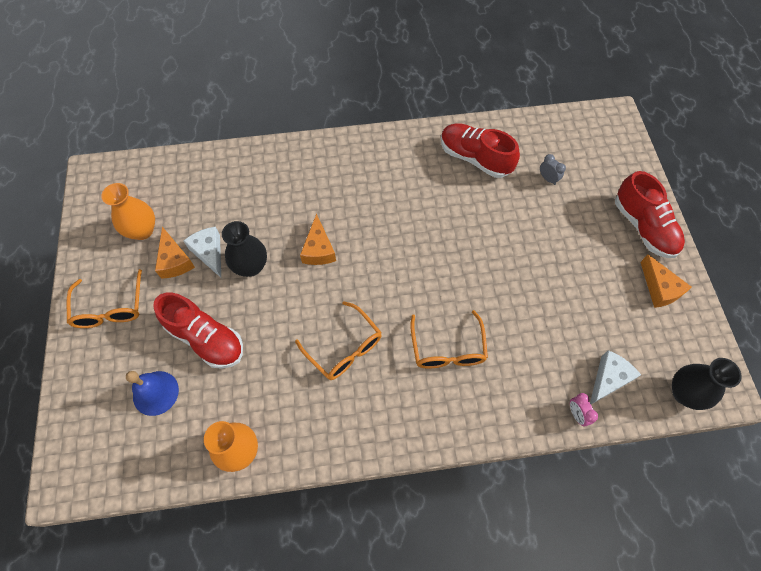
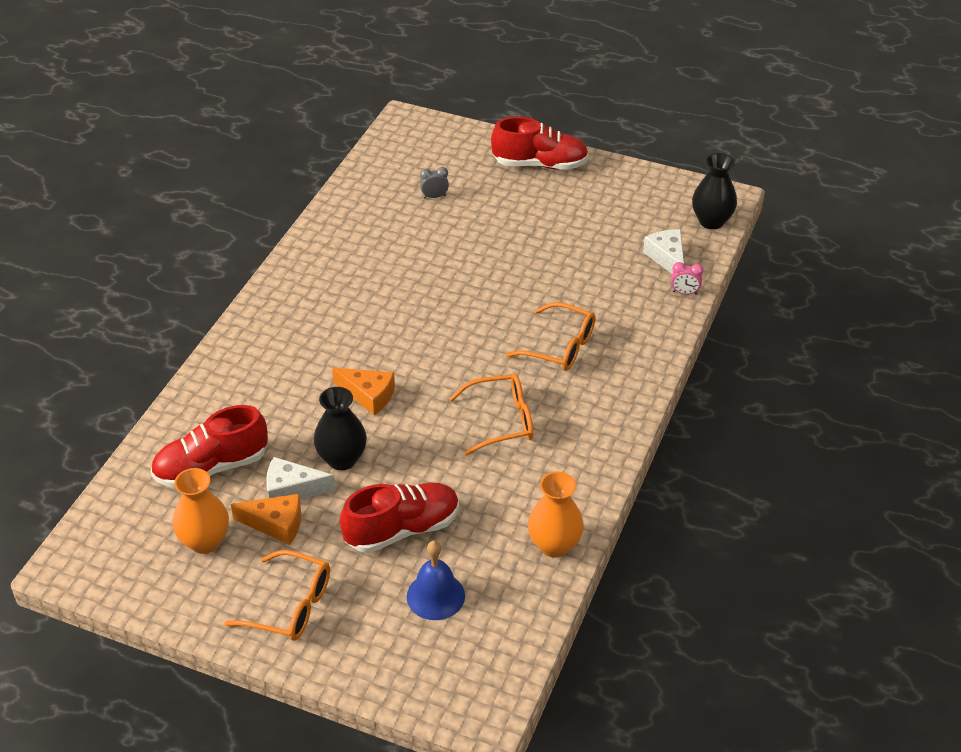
camera: 60 degrees left, 20 degrees down
red shoe [441,123,520,178] -> red shoe moved to [151,405,268,488]
orange cheese [640,254,691,308] -> none

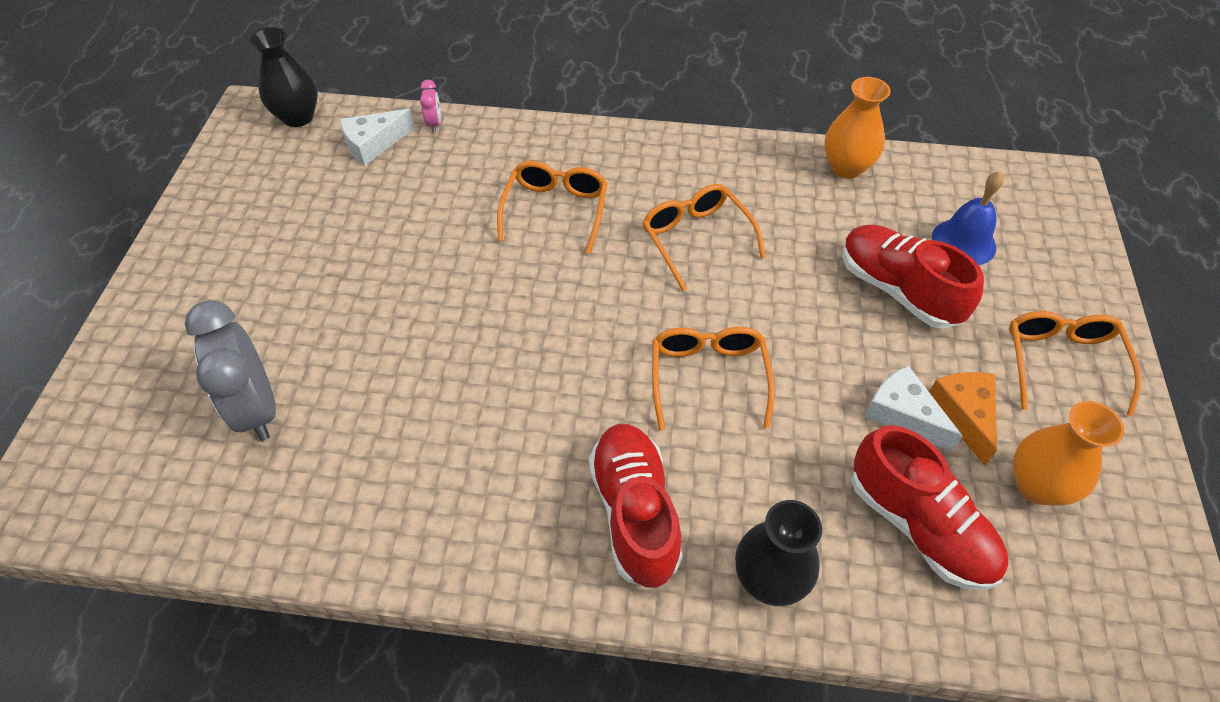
camera: 105 degrees left, 10 degrees up
white cheese [266,457,335,499] -> white cheese turned 150 degrees clockwise [864,365,963,452]
black vase [314,387,367,470] -> black vase moved to [735,500,822,606]
orange cheese [332,368,395,415] -> orange glasses [652,327,775,430]
grey clock [420,167,449,198] -> grey clock [185,300,276,441], size x2.25
red shoe [491,117,589,170] -> red shoe moved to [589,424,683,588]

